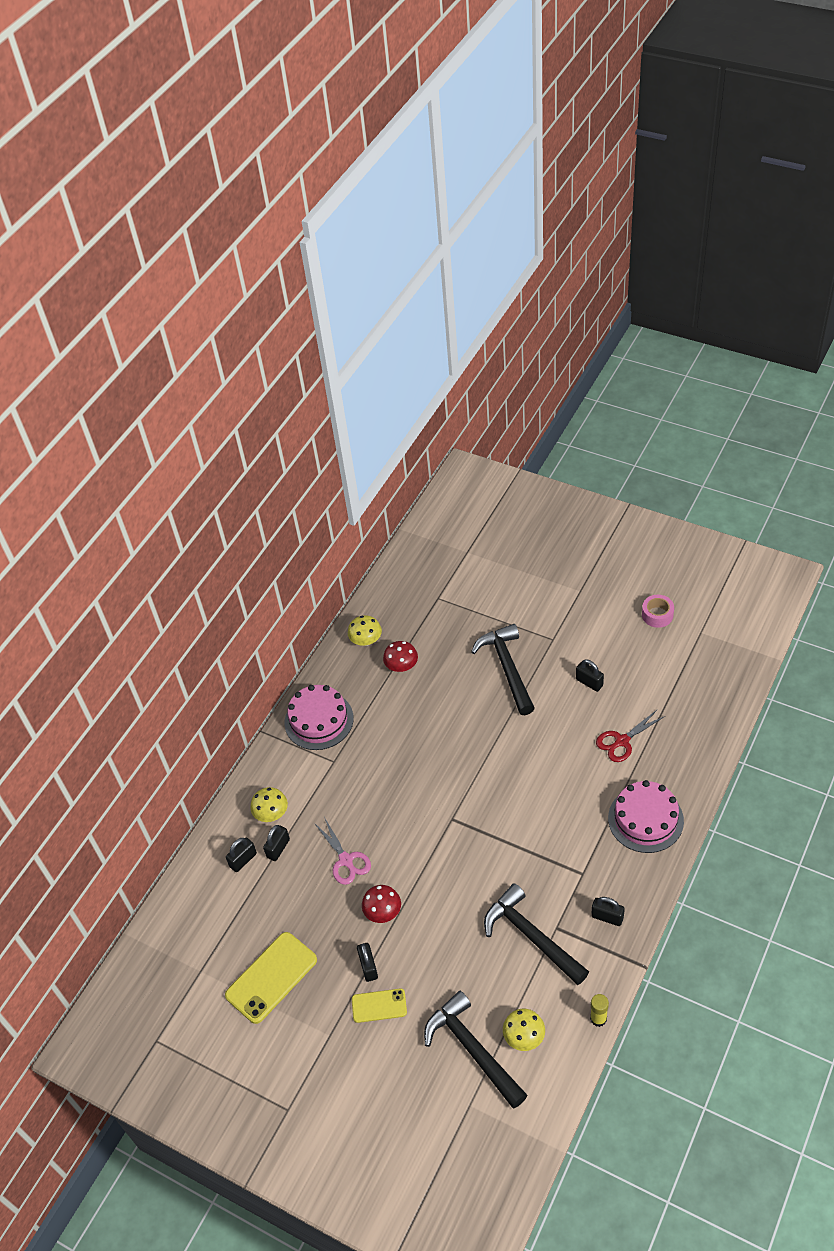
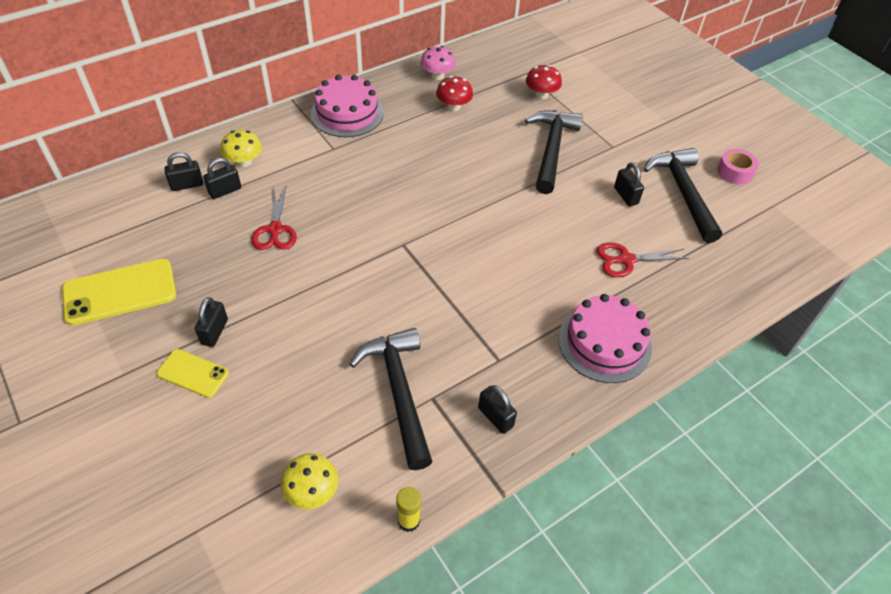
camera: 20 degrees right, 0 degrees up
pink scissors [314,817,371,885] -> red scissors [251,186,297,250]
yellow mushroom [348,615,382,646] -> pink mushroom [420,46,456,80]
red mushroom [362,885,401,923] -> red mushroom moved to [526,65,562,99]
black hammer [424,991,527,1108] -> black hammer moved to [644,148,722,243]

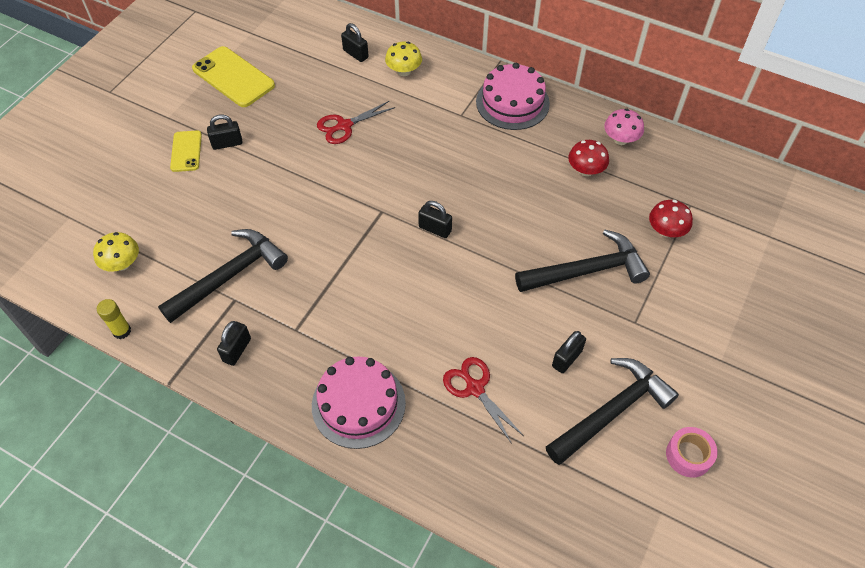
camera: 65 degrees right, 5 degrees up
black padlock [203,158,241,199] -> black padlock moved to [418,201,452,238]

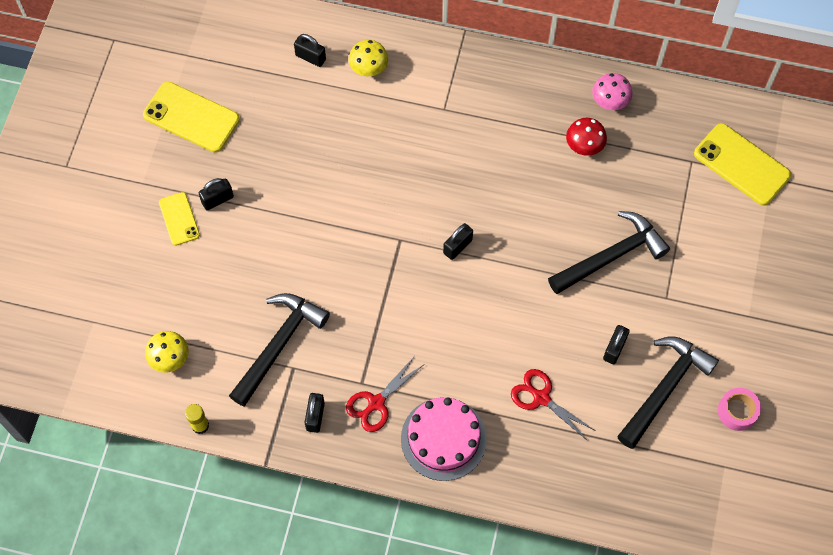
camera: 15 degrees left, 10 degrees up
red scissors [317,101,395,144] -> red scissors moved to [346,357,423,432]
black padlock [418,201,452,238] -> black padlock turned 60 degrees counterclockwise [443,223,473,260]
pink cake [476,63,550,130] -> none
red mushroom [649,200,693,238] -> none
none -> yellow phone [694,123,791,206]

